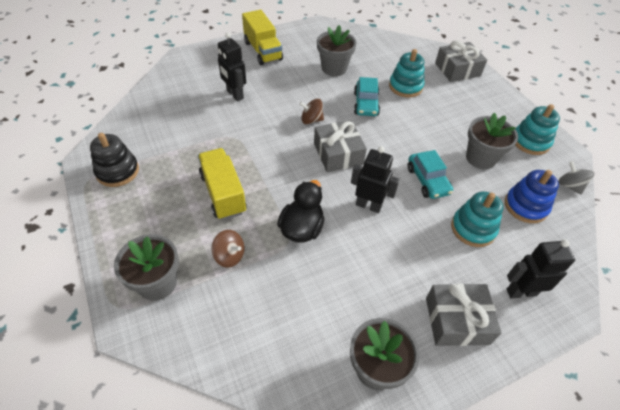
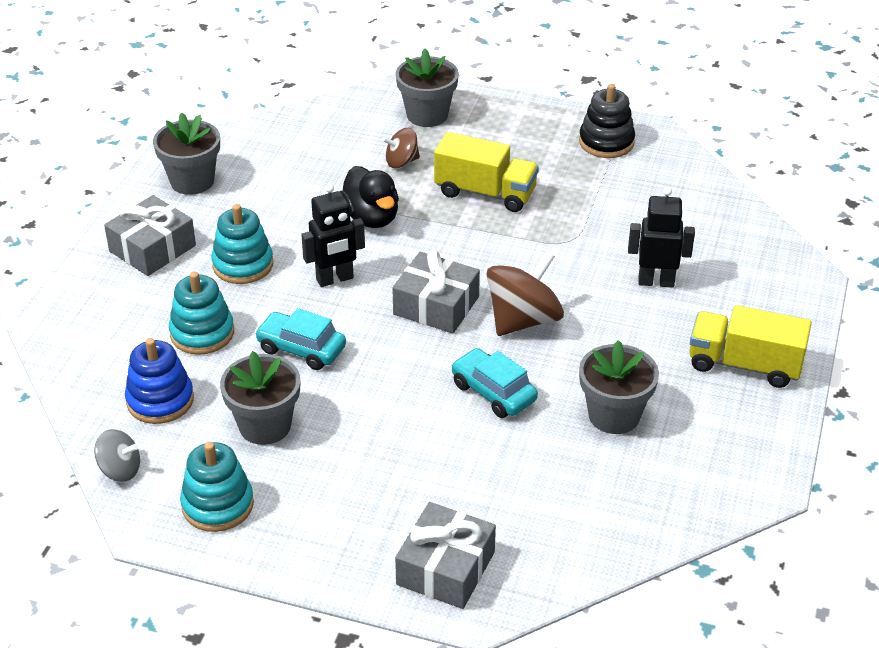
camera: 135 degrees right, 10 degrees down
brown spinning top [299,99,324,124] -> brown spinning top [487,251,564,336], size x1.80
turquoise stacking toy [389,49,425,97] -> turquoise stacking toy moved to [211,204,273,284]
black robot [507,239,575,299] -> none

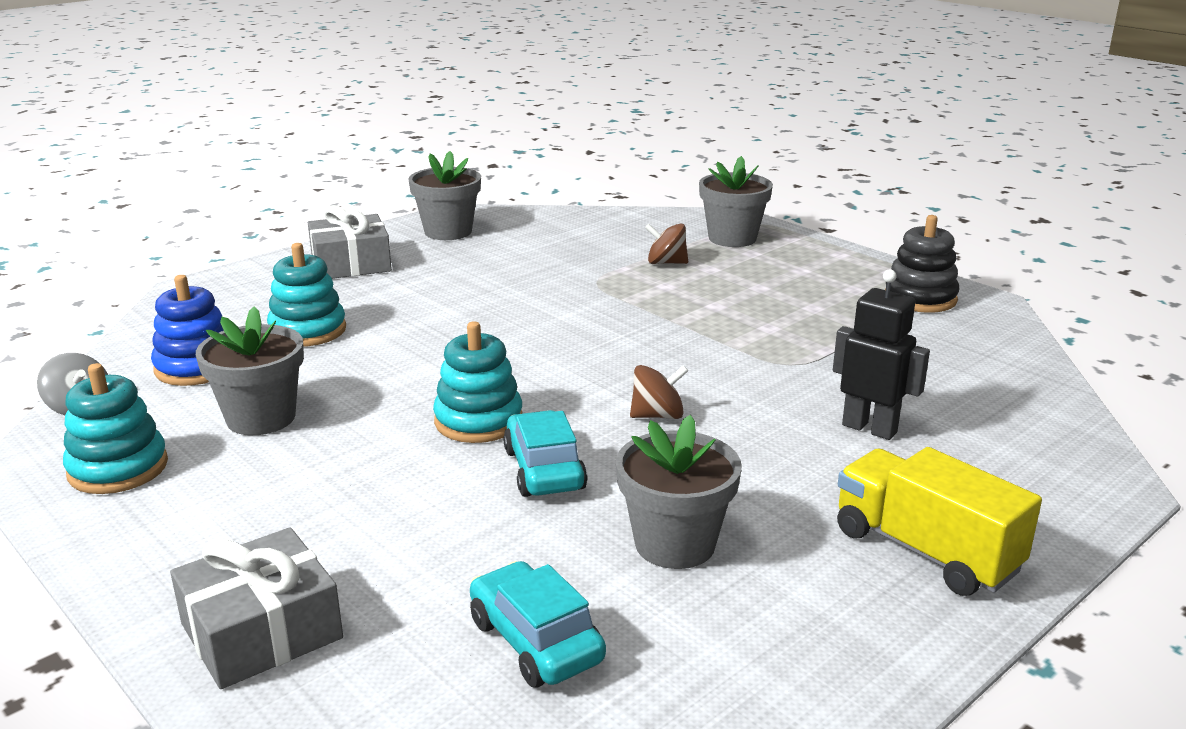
camera: 30 degrees right, 15 degrees down
turquoise stacking toy [211,204,273,284] -> turquoise stacking toy moved to [433,321,522,443]
turquoise car [255,308,346,370] -> turquoise car moved to [470,561,606,687]
black robot [301,184,365,287] -> none
black duck [340,166,399,228] -> none
grey gift [392,250,480,333] -> none
yellow truck [434,132,539,212] -> none
brown spinning top [487,251,564,336] -> brown spinning top [630,365,688,419], size x0.55

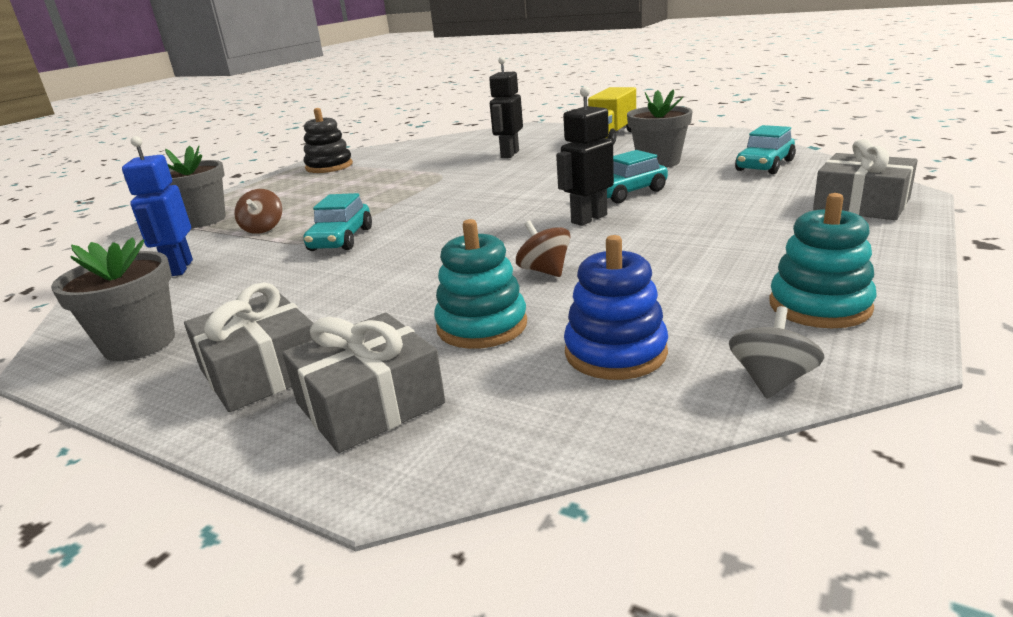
camera: 105 degrees left, 0 degrees up
grey flower pot [196,306,304,435] -> none
turquoise stacking toy [433,321,522,443] -> black robot [556,86,614,226]
brown spinning top [630,365,688,419] -> brown spinning top moved to [516,221,571,277]
none -> blue robot [122,136,193,276]
none -> grey gift [283,313,445,453]
none -> turquoise car [303,193,372,251]

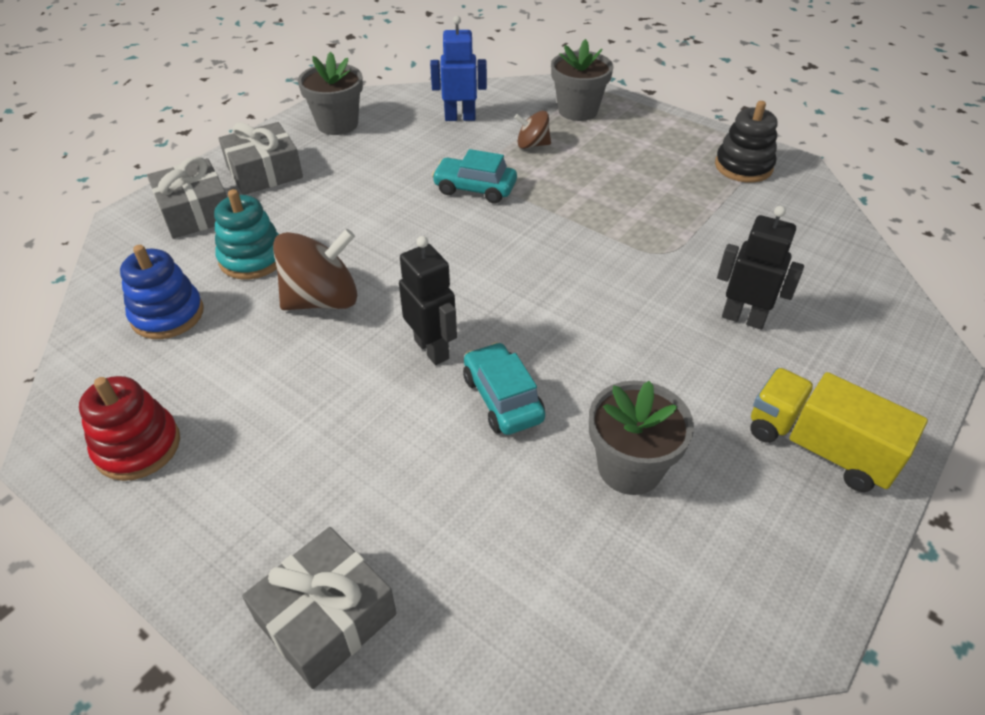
camera: 95 degrees right, 20 degrees up
brown spinning top [516,221,571,277] -> brown spinning top [273,229,357,310], size x1.80
grey spinning top [729,306,825,399] -> none
turquoise car [735,125,796,174] -> none
turquoise stacking toy [769,193,877,328] -> red stacking toy [79,376,180,481]

